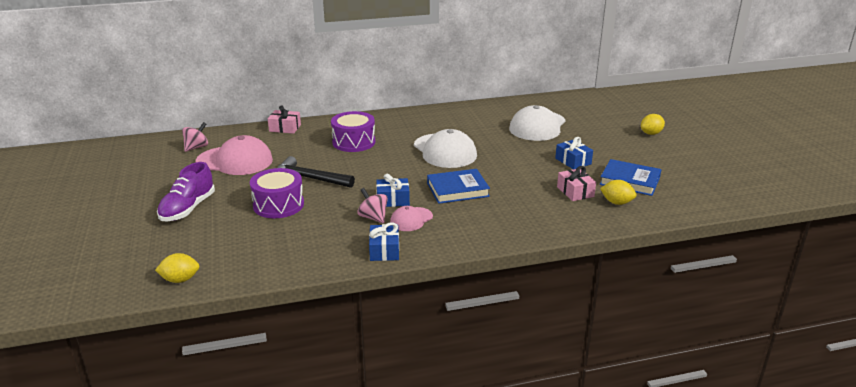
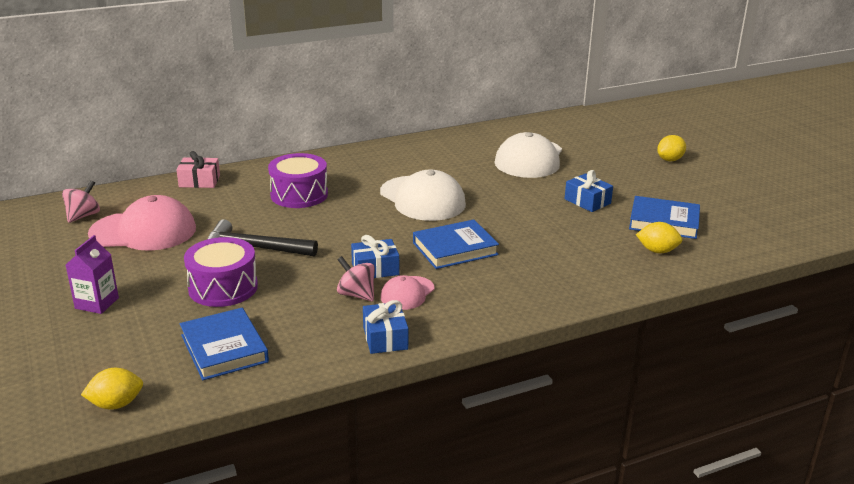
camera: 10 degrees left, 0 degrees up
purple shoe [157,162,215,221] -> purple carton [66,235,119,314]
pink gift [557,166,596,201] -> none
none -> blue book [180,308,269,380]

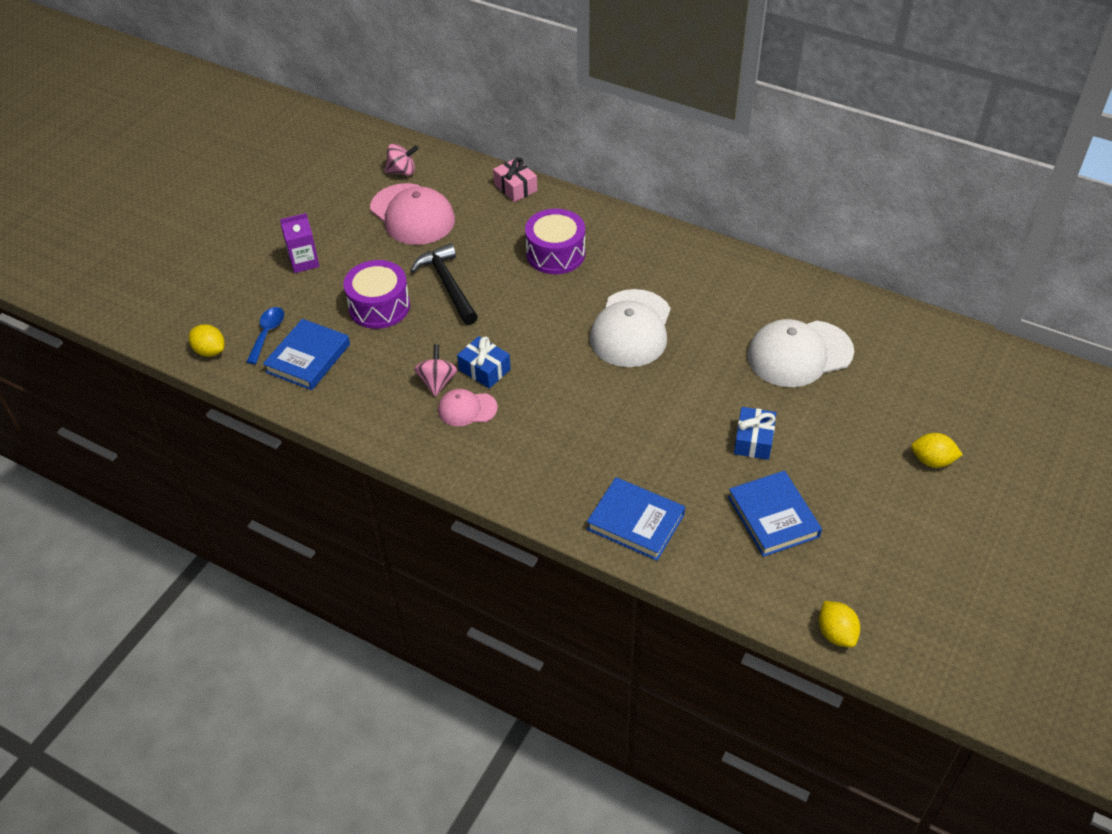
camera: 55 degrees right, 20 degrees up
blue gift [363,300,408,354] -> none
blue book [413,219,499,269] -> blue book moved to [587,477,685,561]
yellow lemon [636,222,683,253] -> yellow lemon moved to [819,601,860,647]
none -> blue spoon [247,307,284,364]

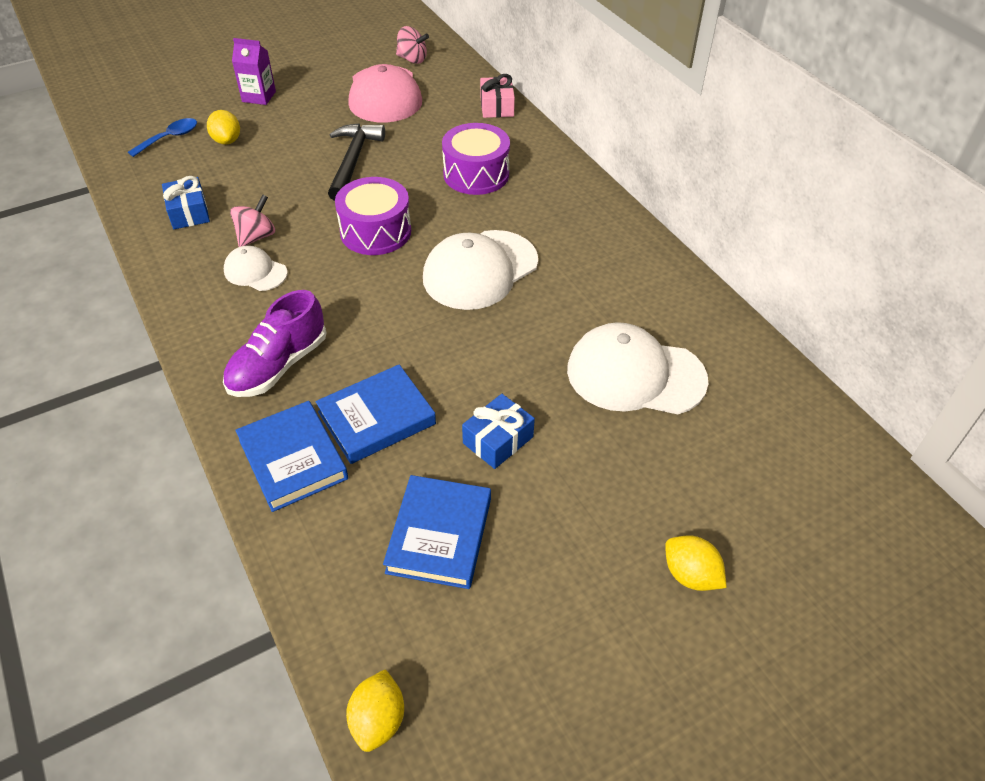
camera: 30 degrees right, 0 degrees up
yellow lemon [189,324,225,357] -> yellow lemon moved to [207,110,240,145]
blue book [263,319,350,390] -> blue book moved to [316,364,436,464]
purple drum [343,260,410,329] -> purple drum moved to [335,177,411,255]
pink cap [438,389,498,427] -> white cap [224,245,288,291]
blue gift [457,336,511,388] -> blue gift moved to [162,176,210,229]
none -> purple shoe [223,290,326,397]

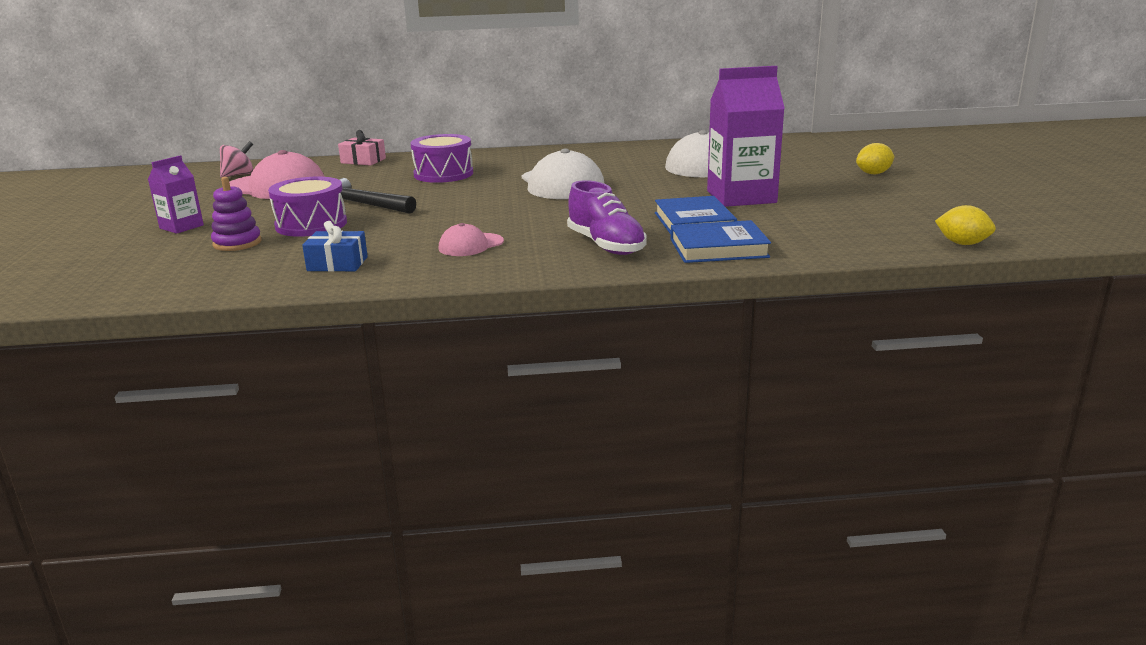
camera: 65 degrees left, 25 degrees down
blue spoon [128,118,197,157] -> none
yellow lemon [207,110,240,145] -> purple stacking toy [211,177,262,251]
white cap [224,245,288,291] -> pink cap [439,223,504,256]
pink spinning top [230,194,275,247] -> none
purple drum [335,177,411,255] -> purple drum moved to [268,177,347,237]
blue book [383,475,491,589] -> none
blue gift [462,394,535,469] -> purple carton [707,66,785,207]

